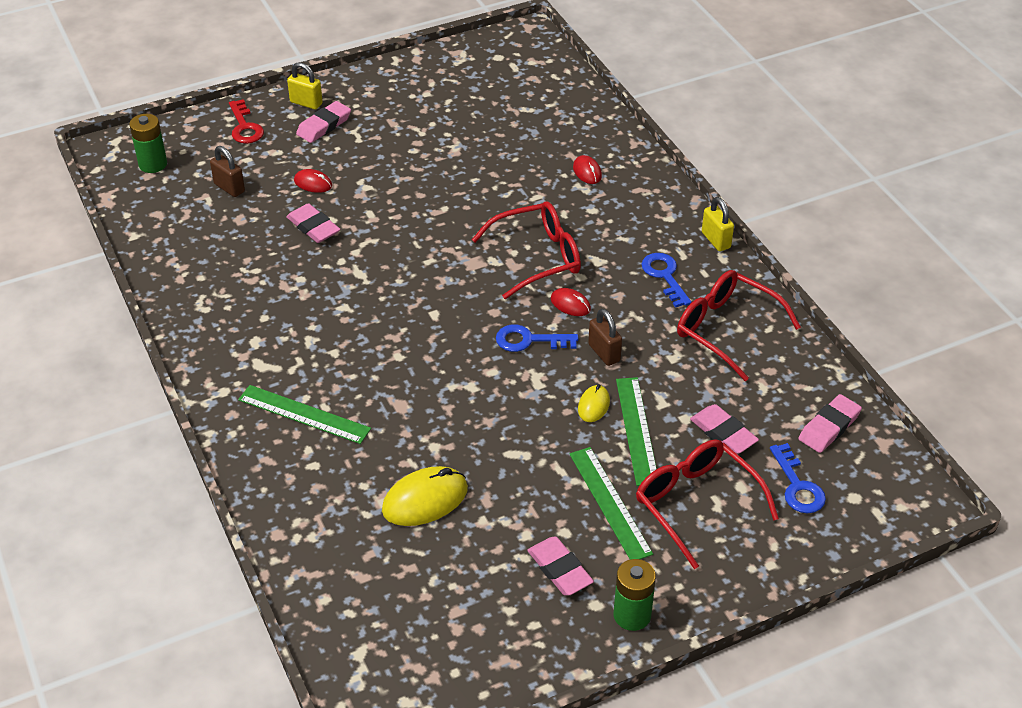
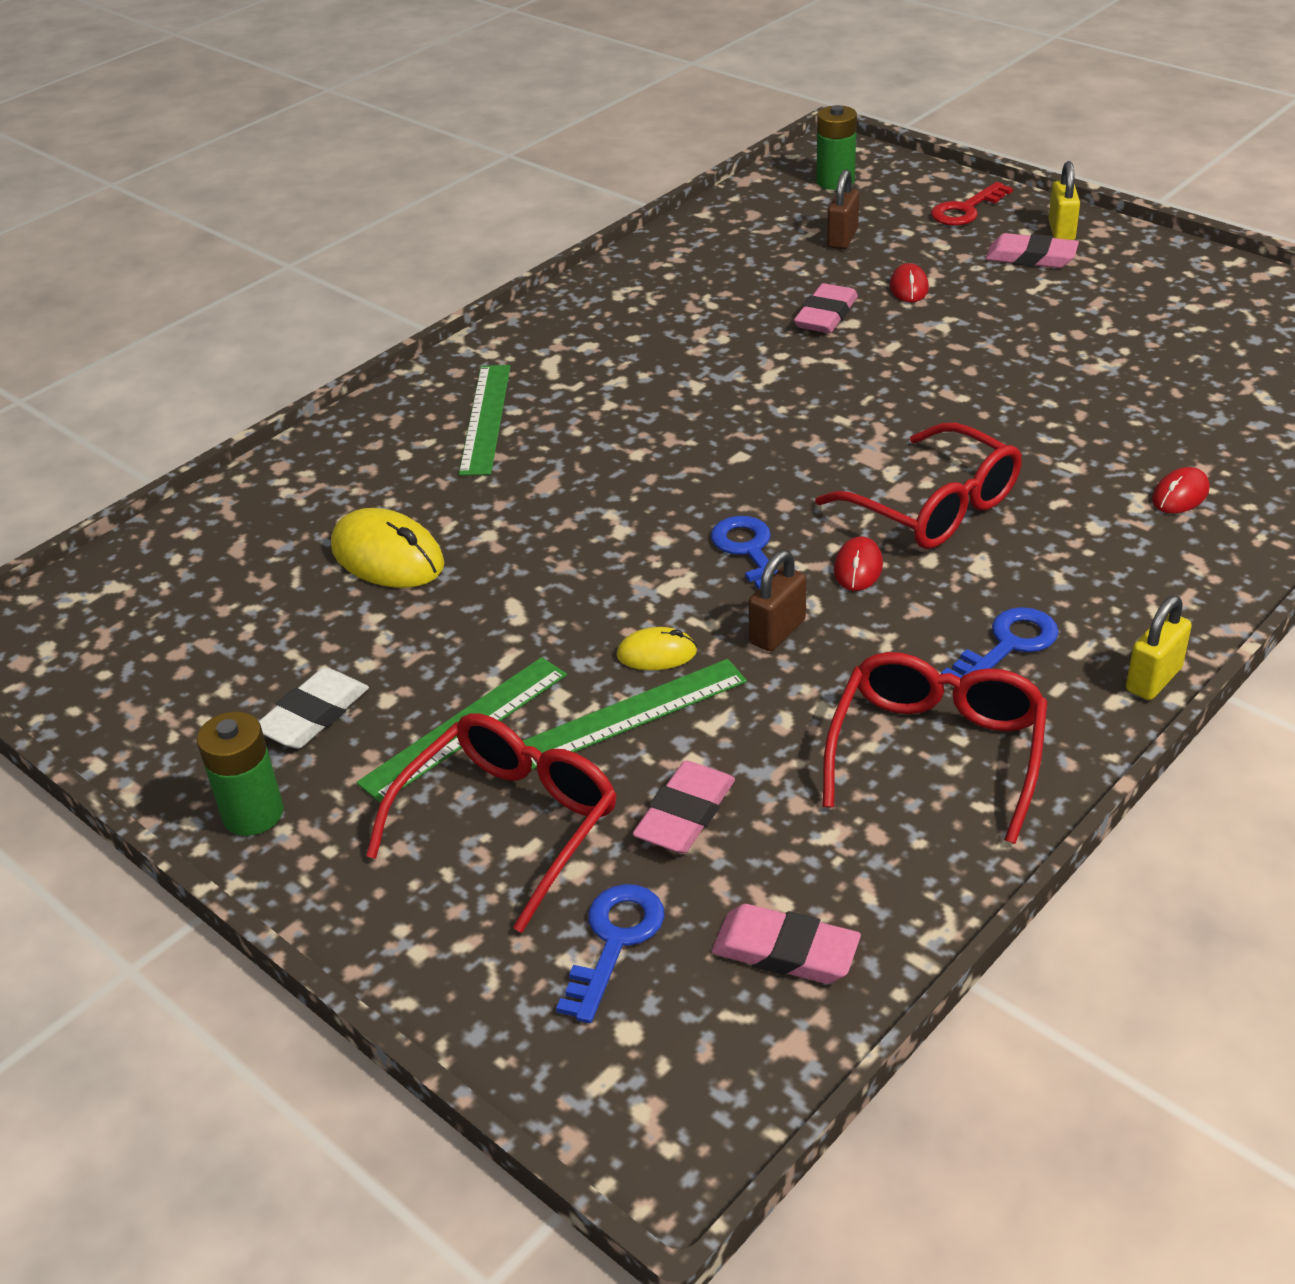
camera: 70 degrees right, 5 degrees down
pink eraser [527,537,594,596] -> white eraser [259,667,369,749]
blue key [770,443,826,514] -> blue key turned 150 degrees clockwise [556,884,664,1023]

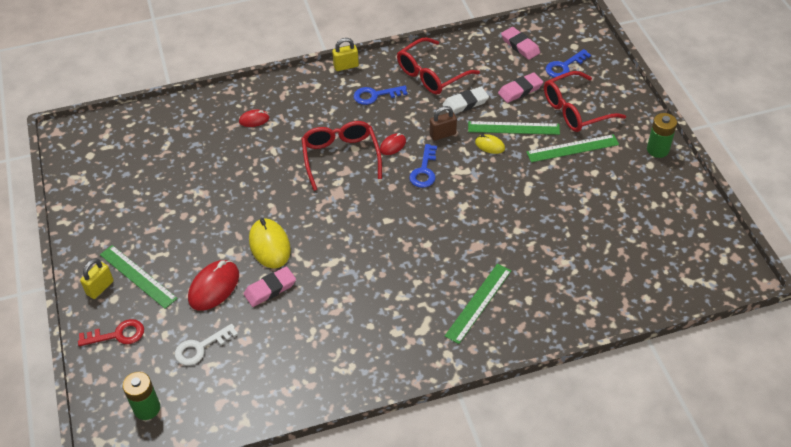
camera: 150 degrees left, 10 degrees up
white eraser [259,667,369,749] -> white eraser moved to [442,87,489,114]
yellow mouse [331,508,445,588] -> yellow mouse moved to [249,218,291,268]
brown padlock [827,169,859,249] -> white key [175,324,238,366]
red mouse [890,263,929,302] -> red mouse [188,260,239,311], size x1.82
pink eraser [985,233,1079,268] -> green ruler [100,245,178,309]

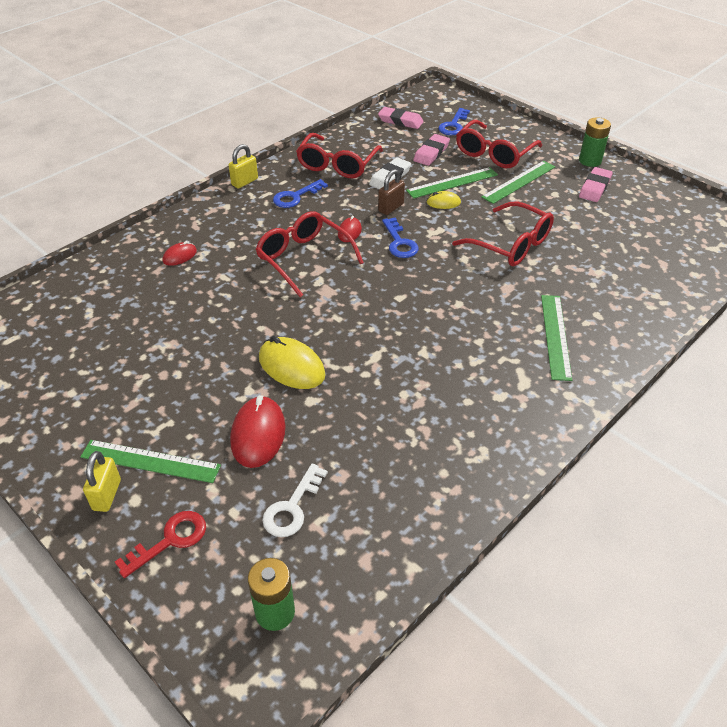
camera: 30 degrees left, 5 degrees down
pink eraser [244,266,296,307] -> pink eraser moved to [579,167,613,202]
none -> red glasses [452,201,554,266]

